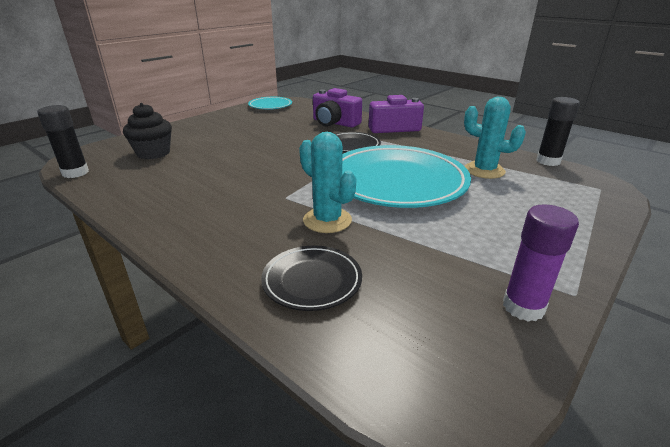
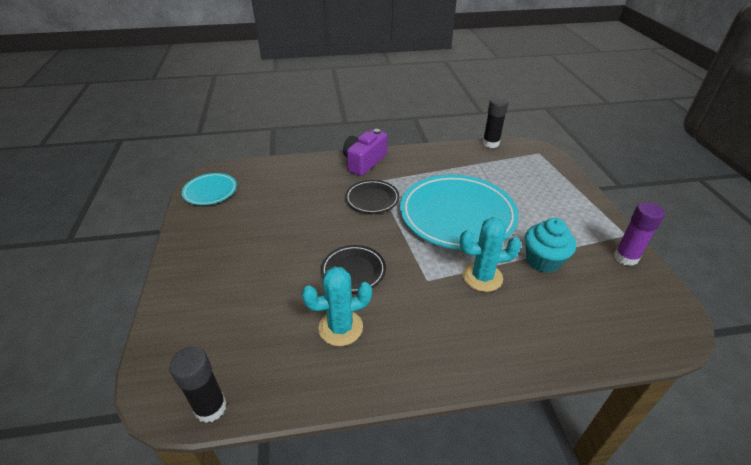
camera: 50 degrees left, 10 degrees up
black cupcake [123,103,172,159] -> none
black plate [261,245,362,311] -> black plate moved to [321,245,386,293]
purple camera [313,88,362,127] -> none
turquoise cactus [464,97,526,179] -> turquoise cactus moved to [302,267,372,346]
none -> turquoise cupcake [525,218,576,273]

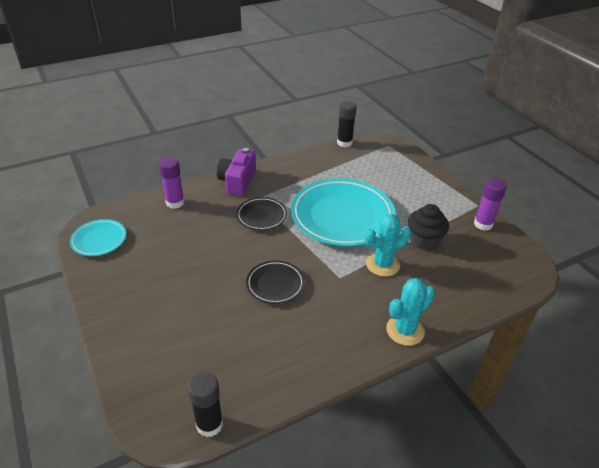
camera: 20 degrees left, 0 degrees up
turquoise cactus [302,267,372,346] -> turquoise cactus moved to [386,278,435,346]
turquoise cupcake [525,218,576,273] -> black cupcake [408,204,449,250]
none -> purple glue stick [159,157,184,209]

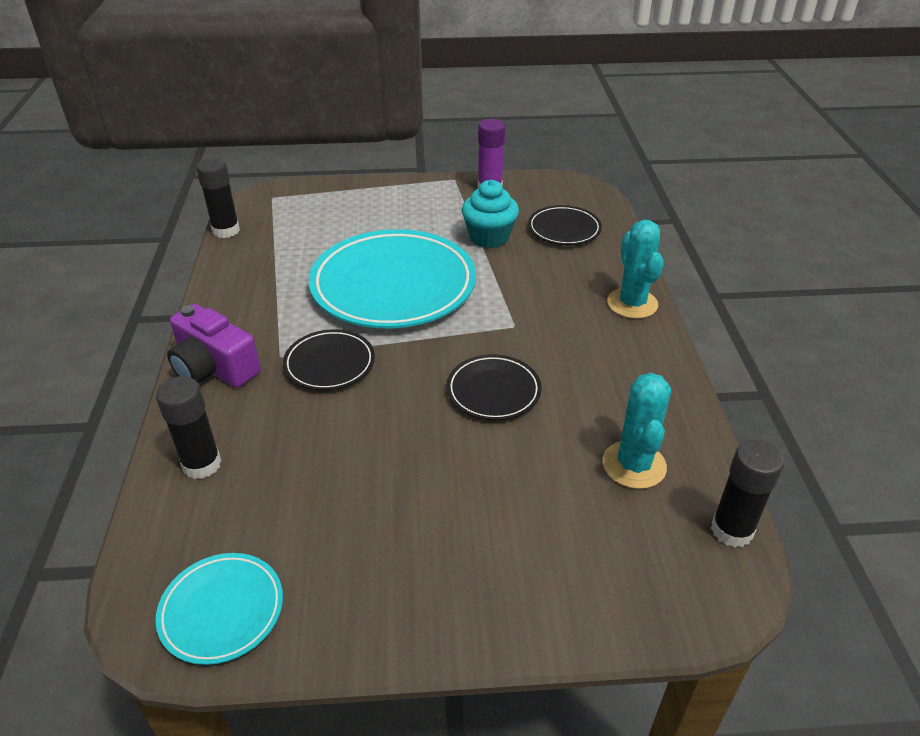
camera: 65 degrees left, 0 degrees up
purple glue stick [159,157,184,209] -> black glue stick [156,376,222,479]
turquoise cactus [364,214,411,277] -> turquoise cactus moved to [603,373,671,489]
black cupcake [408,204,449,250] -> turquoise cupcake [462,180,519,248]
none -> black plate [528,205,602,245]

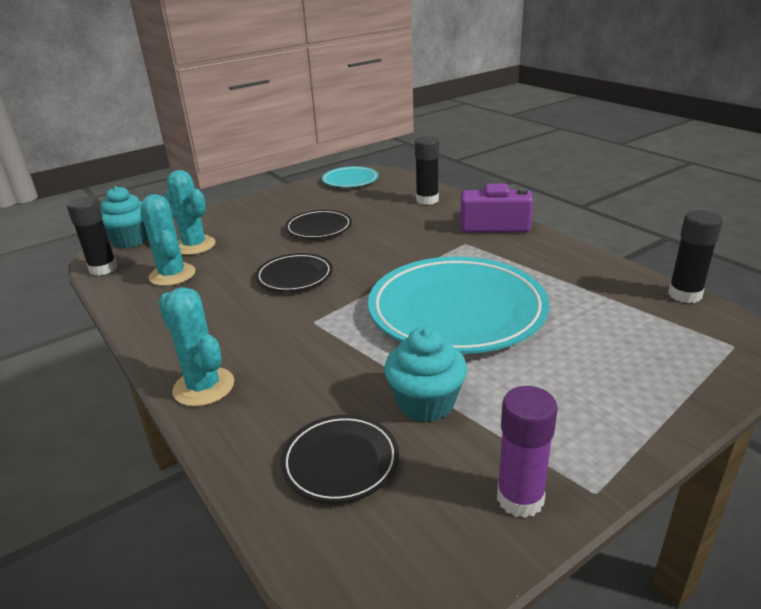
camera: 150 degrees right, 10 degrees down
black plate [283,329,375,390] -> black plate moved to [285,210,352,239]
none -> turquoise cupcake [101,186,148,248]
none -> turquoise cactus [164,170,216,255]

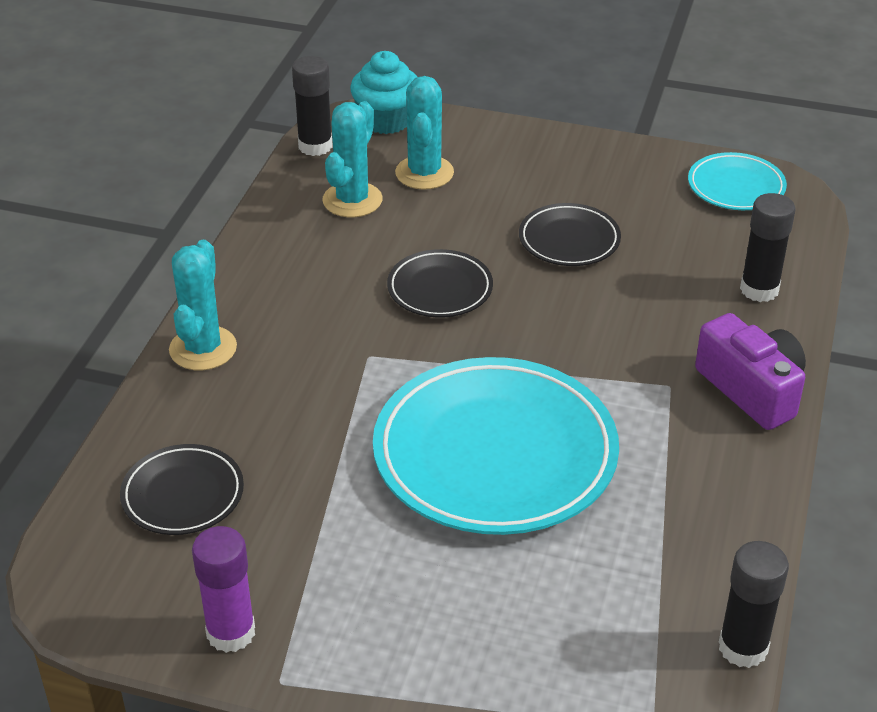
camera: 50 degrees right, 10 degrees up
turquoise cupcake [384,327,467,422] -> none

